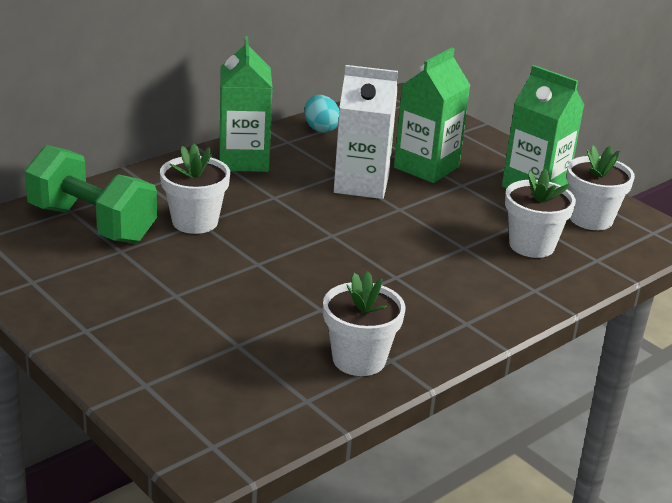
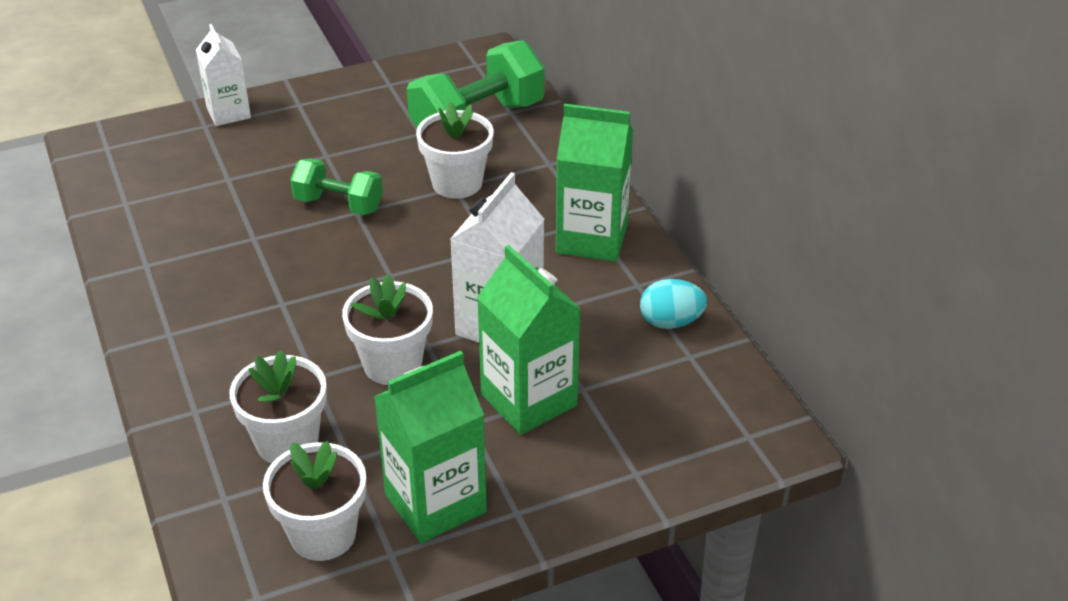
camera: 110 degrees right, 10 degrees up
white flower pot [323,271,405,376] -> white flower pot moved to [342,274,433,385]
none -> white carton [196,24,251,126]
none -> green dumbbell [290,158,383,215]

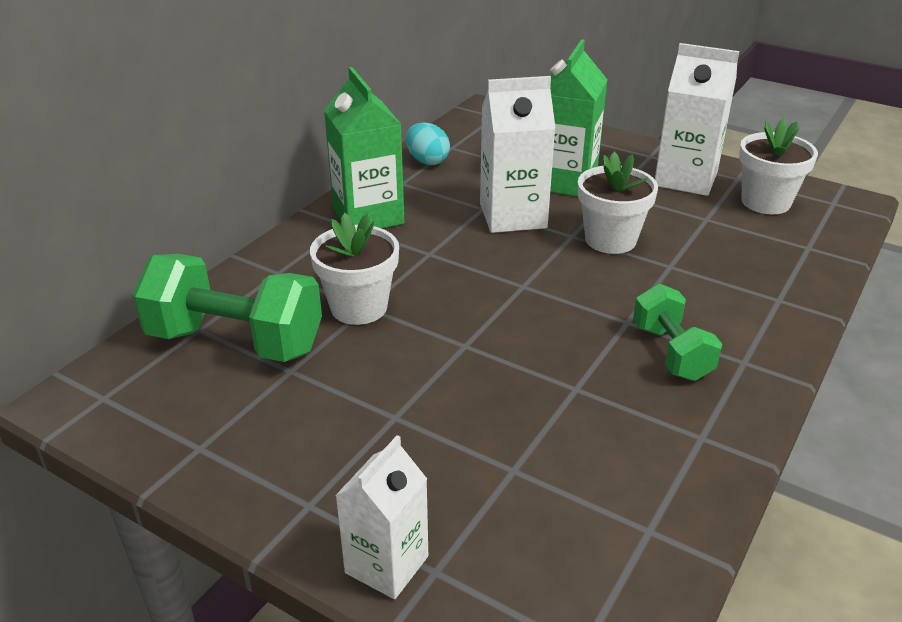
camera: 125 degrees left, 5 degrees down
white flower pot [230,350,327,464] -> none
green dumbbell [290,158,383,215] -> green dumbbell moved to [633,283,722,381]
green carton [374,351,487,543] -> white carton [655,43,739,196]

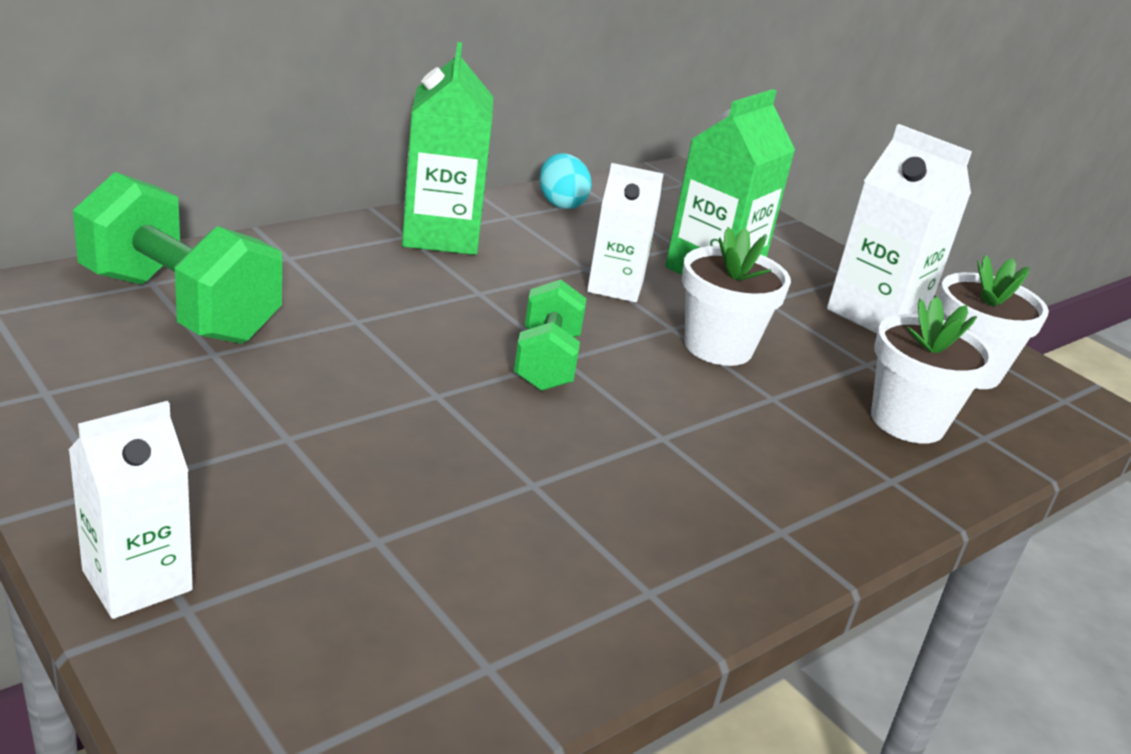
camera: 15 degrees right, 5 degrees down
white flower pot [310,213,399,325] -> white flower pot moved to [871,296,995,444]
white carton [480,76,556,233] -> white carton [587,163,664,302], size x0.66
green dumbbell [633,283,722,381] -> green dumbbell moved to [514,280,587,391]

